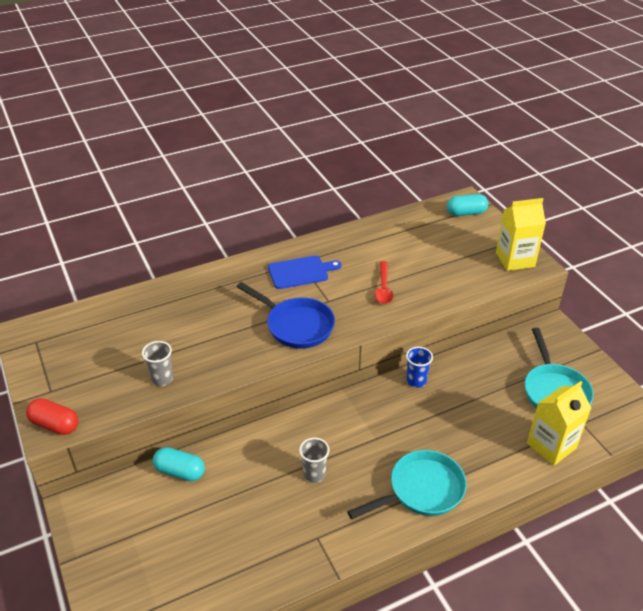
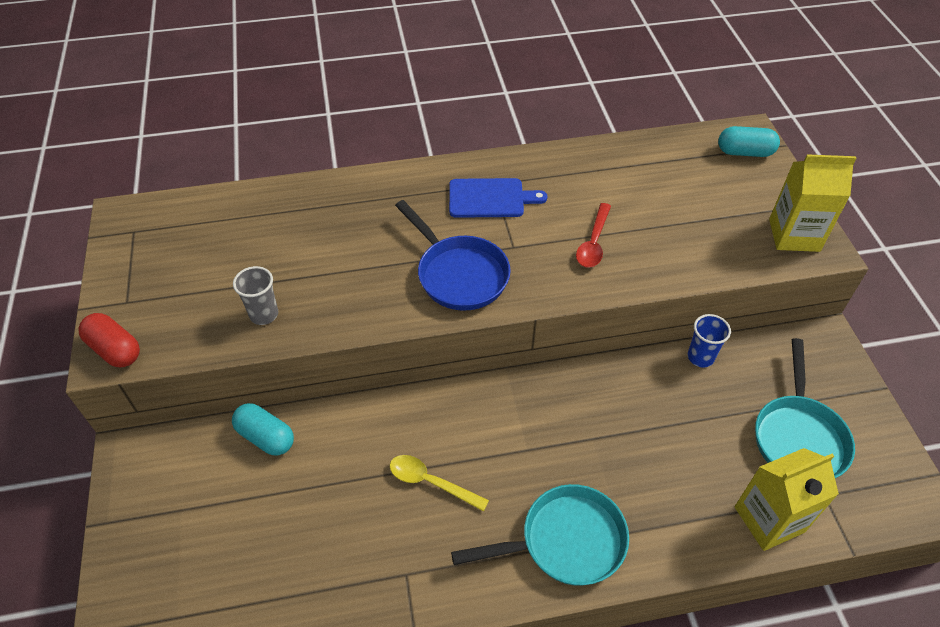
camera: 15 degrees right, 10 degrees up
grey cup [299,438,329,483] -> yellow spoon [390,455,489,511]
blue cup [406,347,433,388] -> blue cup moved to [688,314,731,368]

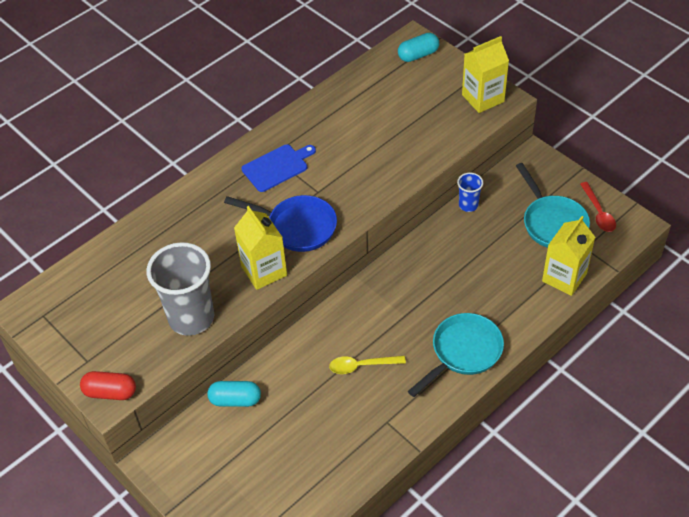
camera: 30 degrees left, 0 degrees up
grey cup [233,266,278,325] -> grey cup [147,242,214,336], size x2.10
red spoon [576,203,611,268] -> red spoon moved to [580,182,616,232]
none -> yellow carton [234,206,287,290]

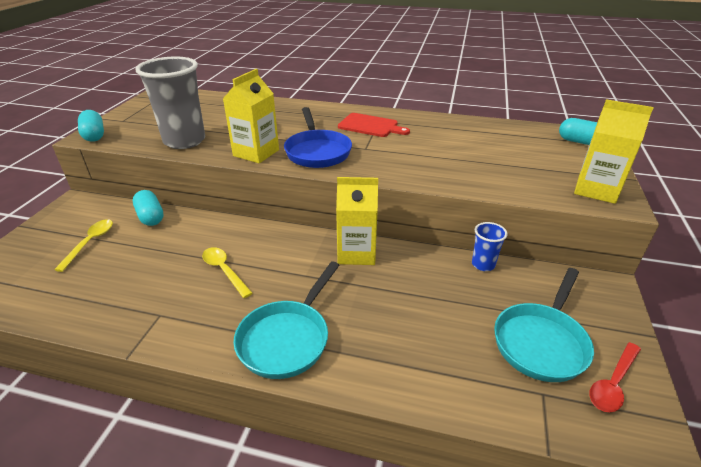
camera: 55 degrees right, 15 degrees down
red capsule [80,371,136,400] -> turquoise capsule [78,110,104,142]
blue cutting board [242,144,316,192] -> red cutting board [338,113,410,137]
turquoise pan [408,313,504,397] -> turquoise pan turned 105 degrees clockwise [233,261,340,379]
yellow carton [542,216,595,296] -> yellow carton moved to [336,177,378,265]
none -> yellow spoon [54,219,113,272]

